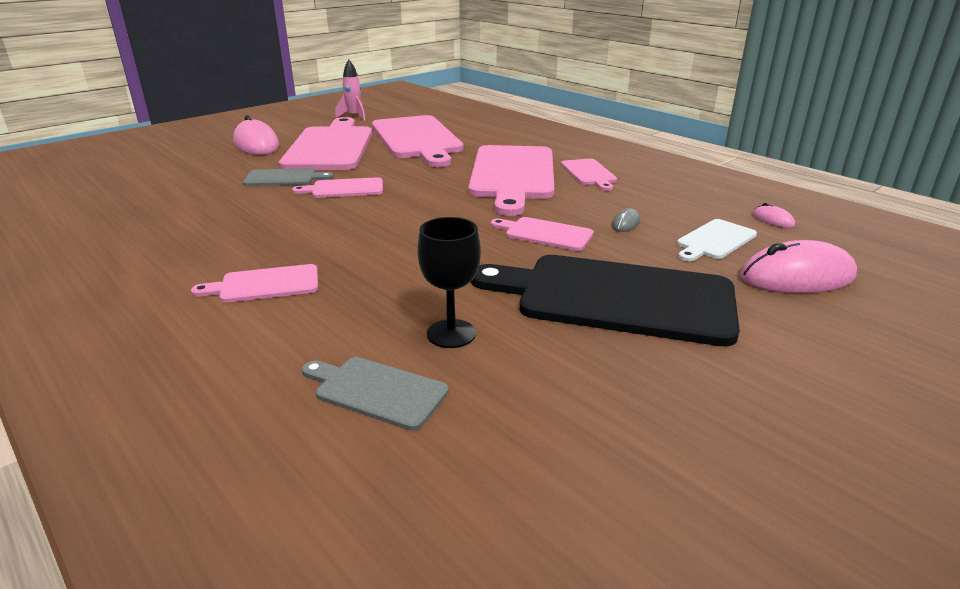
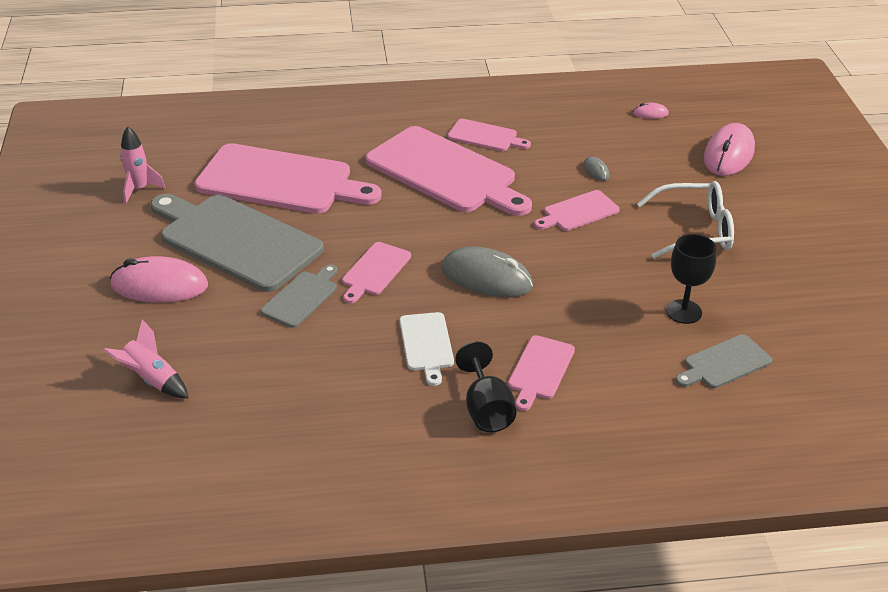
camera: 55 degrees left, 10 degrees up
pink cutting board [279,117,372,170] -> grey cutting board [150,194,324,292]
black cutting board [471,255,740,346] -> white glasses [637,181,734,259]
white cutting board [677,219,757,261] -> white cutting board moved to [399,312,454,386]
none -> pink rocket [103,319,188,398]
none -> grey mouse [441,246,533,297]
none -> black goblet [455,342,516,432]

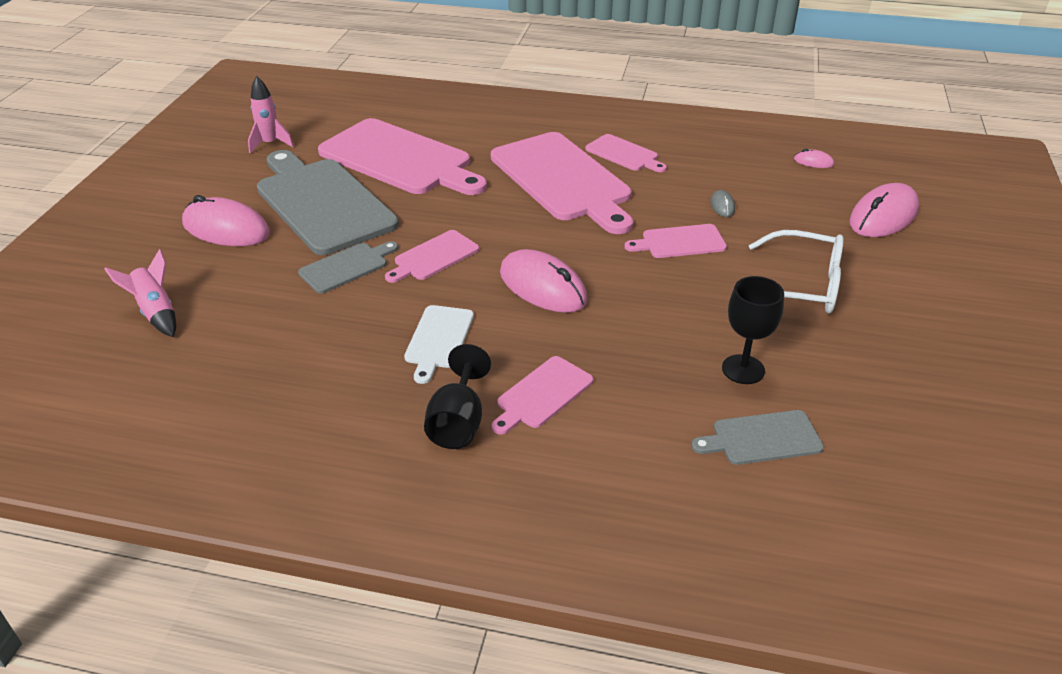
camera: 20 degrees right, 0 degrees up
grey mouse [441,246,533,297] -> pink mouse [500,249,588,313]

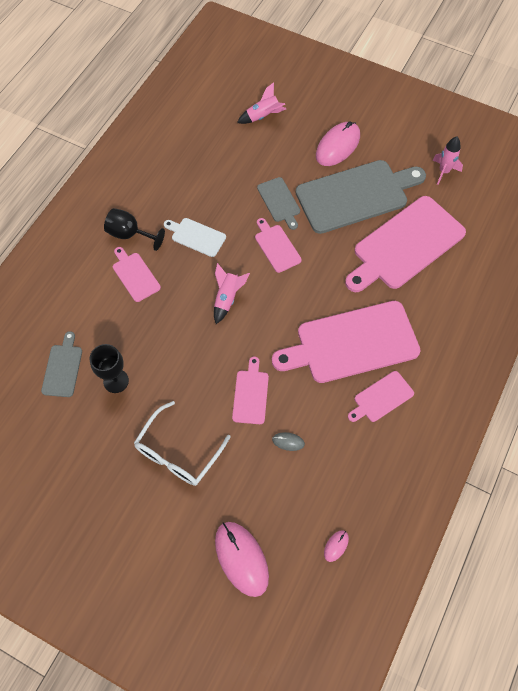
camera: 105 degrees right, 25 degrees up
pink mouse [500,249,588,313] -> pink rocket [214,263,250,324]

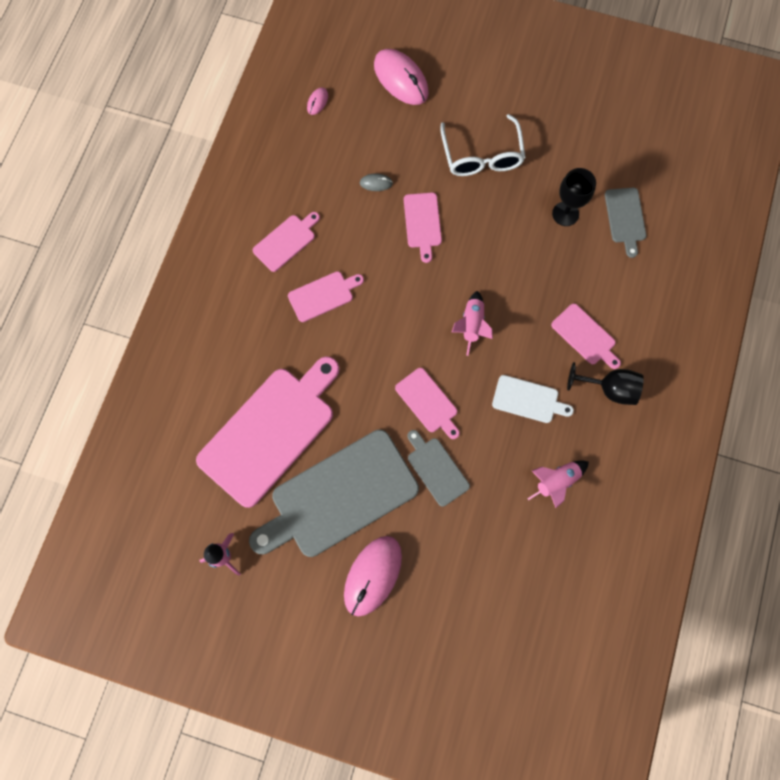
camera: 170 degrees right, 10 degrees up
white glasses [134,401,231,486] -> white glasses turned 150 degrees clockwise [440,114,525,176]
pink rocket [237,82,286,124] -> pink rocket moved to [527,460,589,508]
pink cutting board [272,301,421,383] -> pink cutting board [288,271,364,322], size x0.47

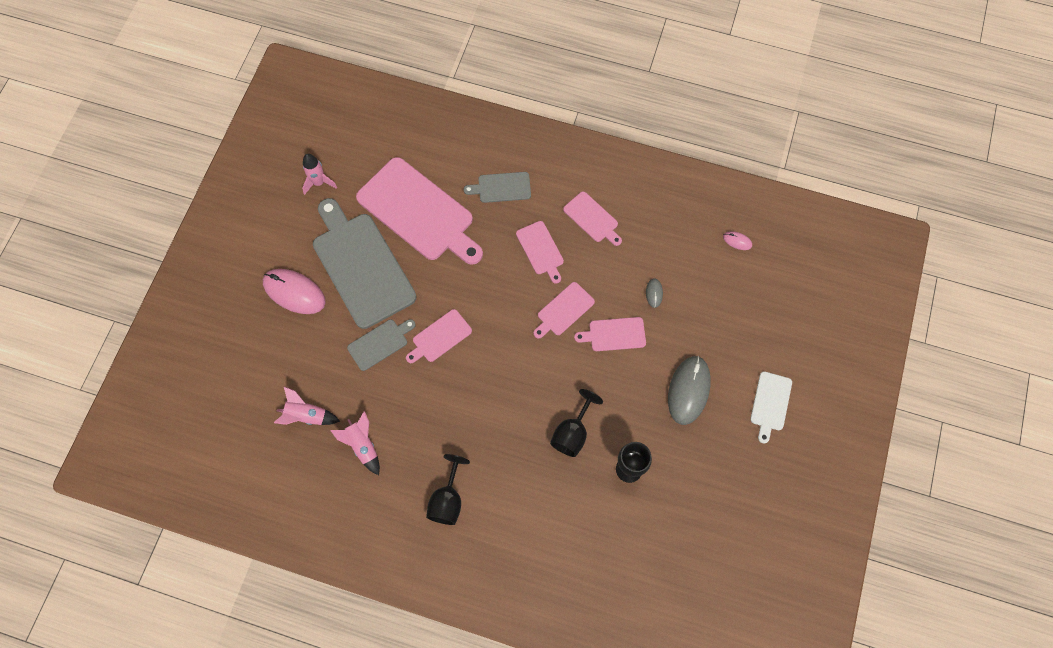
camera: 90 degrees right, 5 degrees down
pink mouse [374,49,429,105] -> none
white glasses [440,114,525,176] -> grey mouse [668,356,711,425]
pink rocket [452,291,493,356] -> pink rocket moved to [274,387,340,425]
white cutting board [492,375,574,423] -> white cutting board moved to [750,371,792,444]
pink cutting board [551,303,621,369] -> pink cutting board moved to [533,282,595,339]
grey cutting board [605,188,646,258] -> grey cutting board moved to [464,172,531,203]
none -> black goblet [550,389,603,457]

